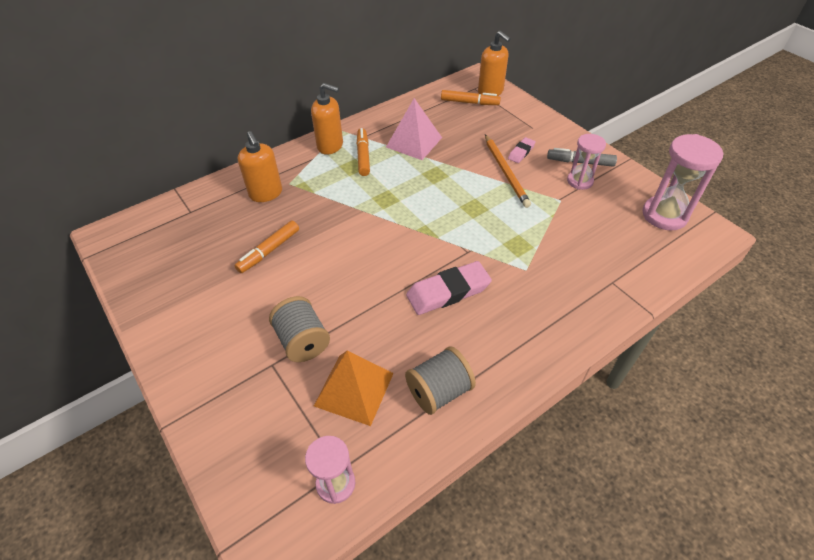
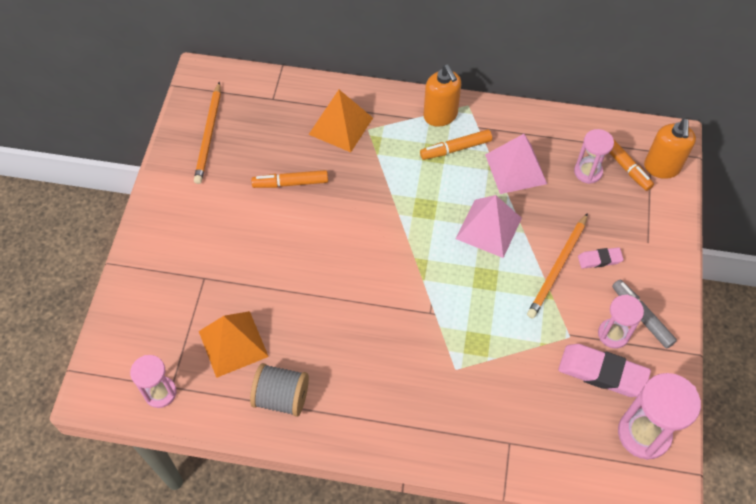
camera: 45 degrees right, 10 degrees up
orange soap dispenser [238,131,282,202] -> orange pyramid [308,90,373,152]
grey spool [269,296,330,362] -> none
orange marker [357,128,370,176] -> orange marker turned 150 degrees counterclockwise [420,129,492,160]
pink eraser [406,261,492,315] -> pink eraser moved to [558,344,651,397]
none -> orange pencil [194,82,221,184]
none -> pink pyramid [456,195,522,258]
none -> pink hourglass [574,129,614,184]

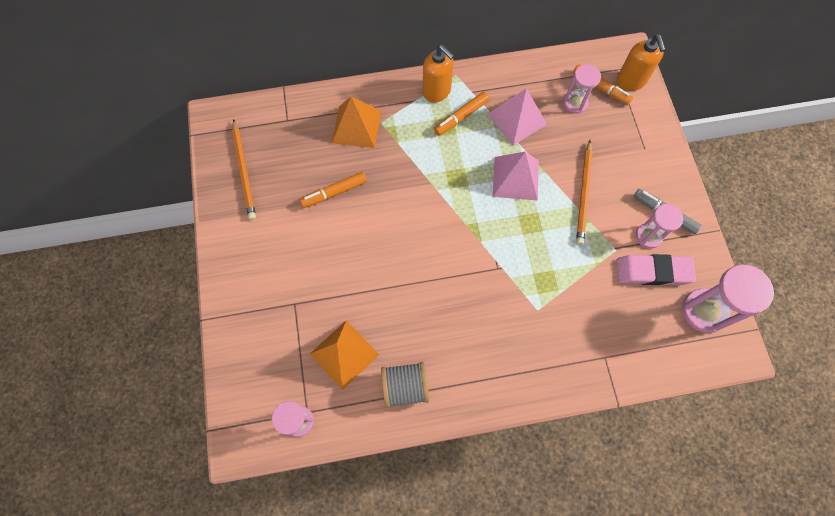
camera: 20 degrees left, 10 degrees up
pink eraser [578,247,624,269] -> none

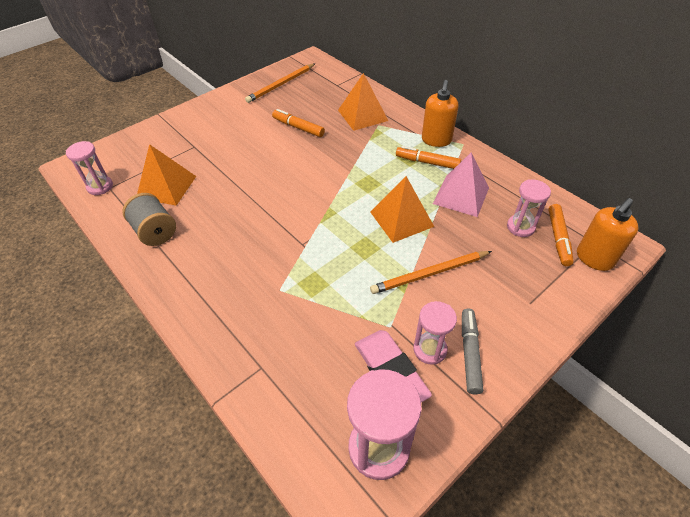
camera: 60 degrees right, 20 degrees down
pink pyramid [493,152,539,201] -> orange pyramid [370,176,434,243]

